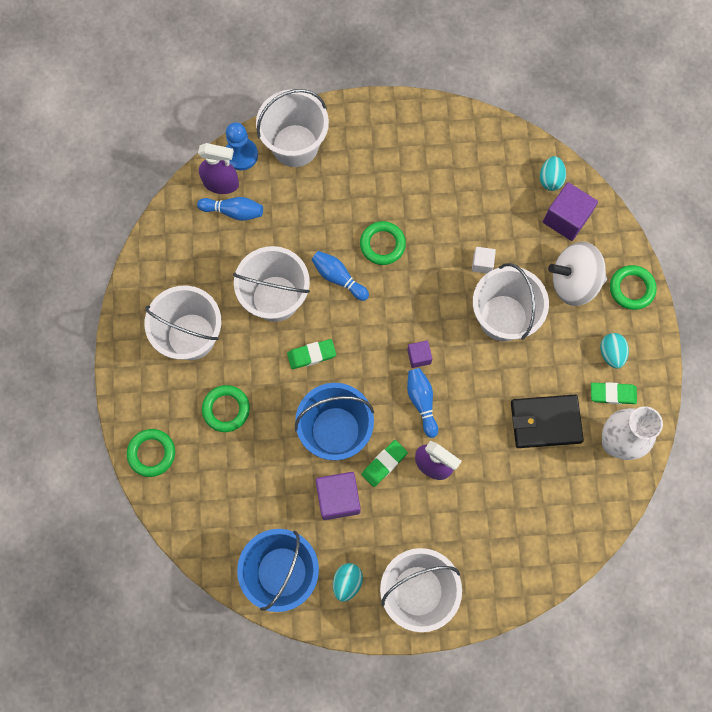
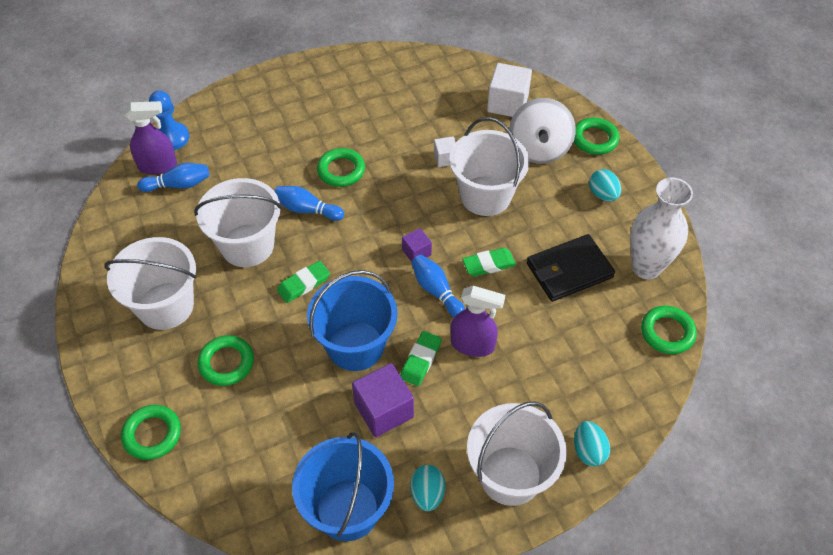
camera: 20 degrees left, 20 degrees down
white bucket [256,89,329,167] -> none
turquoise egg [540,156,566,191] -> turquoise egg moved to [574,421,610,466]
purple cube [543,182,598,241] -> white cube [487,63,532,117]
white spinning top [548,242,607,306] -> white spinning top turned 60 degrees counterclockwise [509,98,576,164]
green eraser [591,382,637,404] -> green eraser moved to [462,248,516,276]
none -> green ring [641,306,697,354]

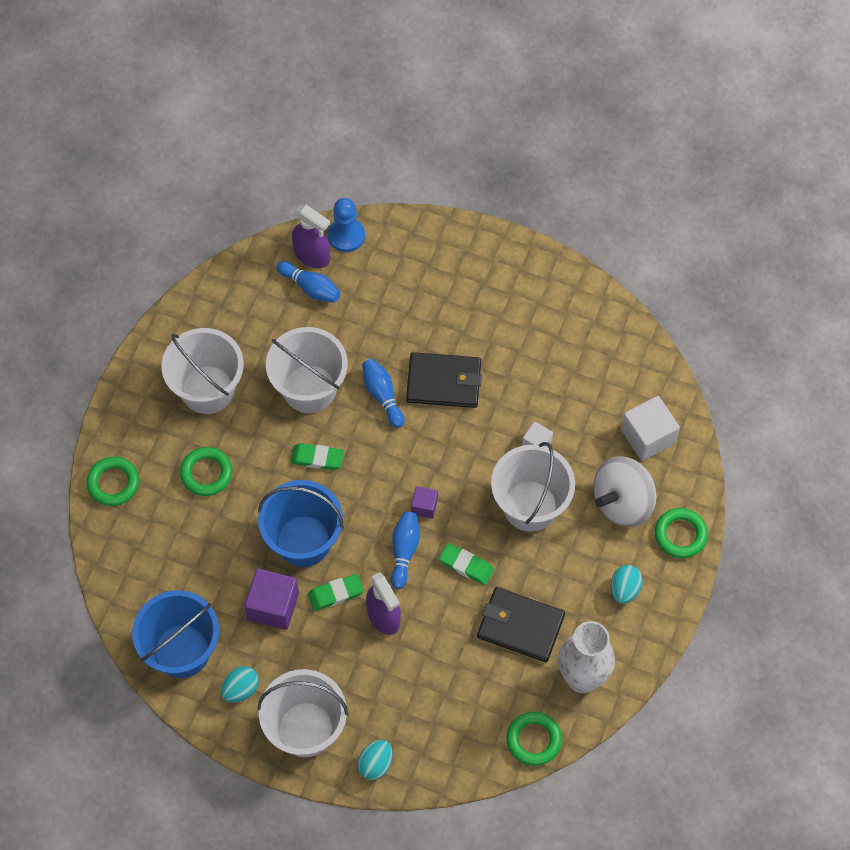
camera: 45 degrees right, 10 degrees up
green ring [317,148,365,187] -> black wallet [406,352,482,408]

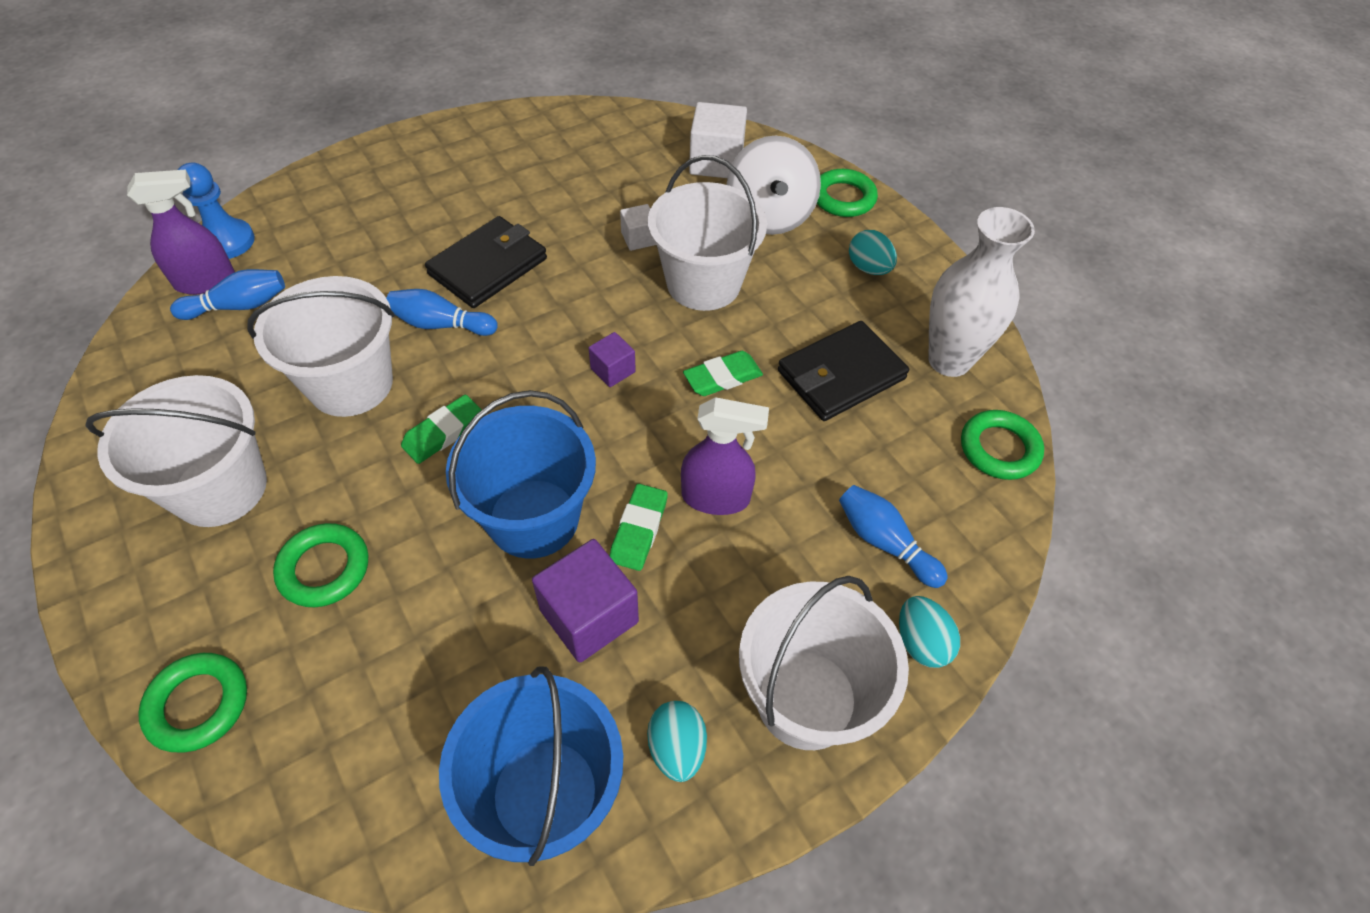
camera: 55 degrees left, 10 degrees down
blue bowling pin [391,512,420,589] -> blue bowling pin moved to [839,485,948,588]

